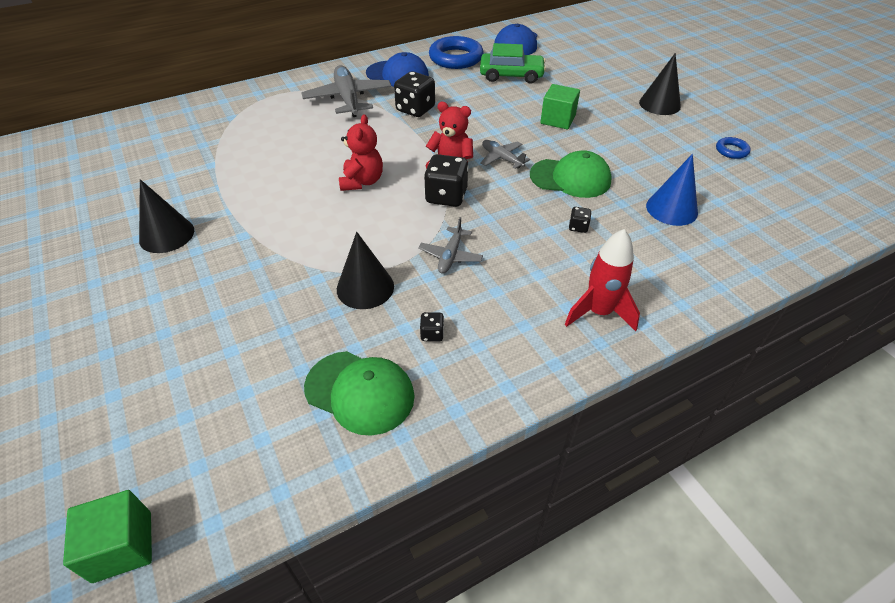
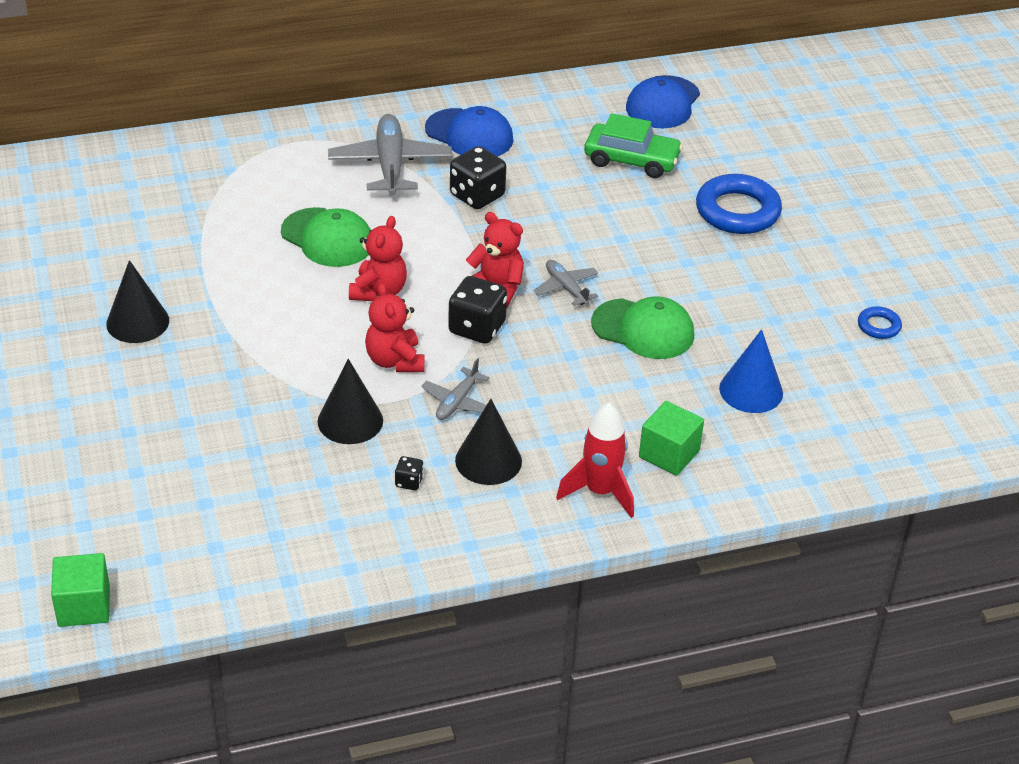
camera: 10 degrees right, 5 degrees down
green cap [304,351,414,436] -> green cap moved to [281,207,371,267]
blue ring [429,36,483,69] -> blue ring moved to [696,174,782,234]
green cube [540,84,580,129] -> green cube moved to [639,401,704,476]
black dice [569,207,591,233] -> none
black cone [639,53,681,115] -> black cone moved to [455,399,522,485]
none -> red teddy bear [365,283,424,372]

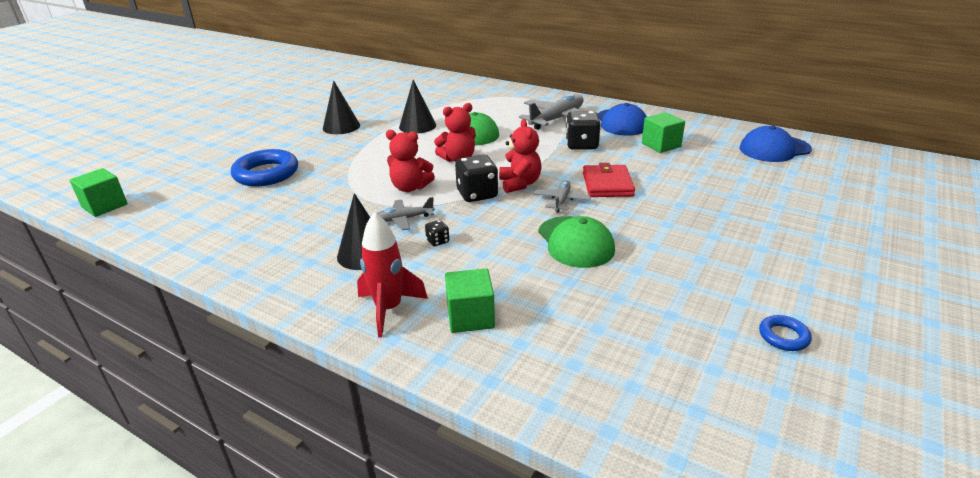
camera: 50 degrees right, 10 degrees down
black cone [318,359,383,444] -> black cone moved to [399,80,436,134]
red teddy bear [365,283,424,372] -> red teddy bear turned 105 degrees counterclockwise [386,129,435,192]
black dice [395,456,424,490] -> black dice moved to [425,220,449,246]
green car [584,113,683,178] -> none
blue ring [696,174,782,234] -> blue ring moved to [231,149,298,187]
blue cone [719,329,783,413] -> none
none -> red wallet [583,163,635,197]
none -> green cube [642,112,685,153]

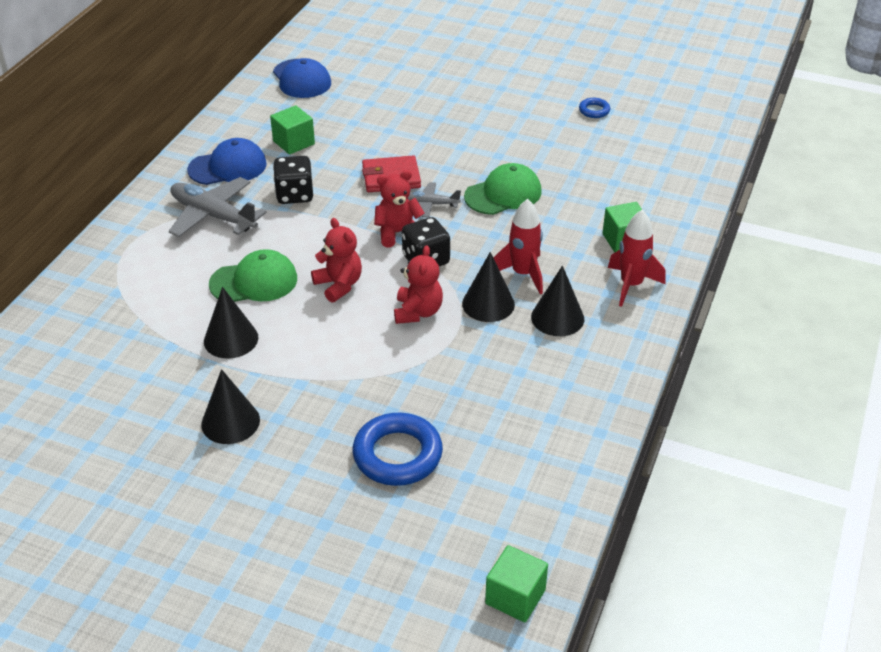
camera: 100 degrees left, 10 degrees up
grey plane [376,197,435,230] -> black cone [462,252,515,322]
black dice [425,220,449,246] -> red rocket [493,199,543,294]

